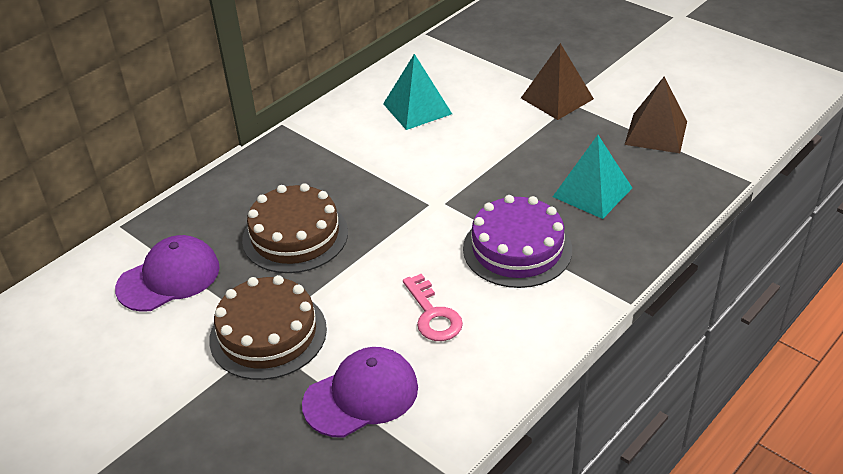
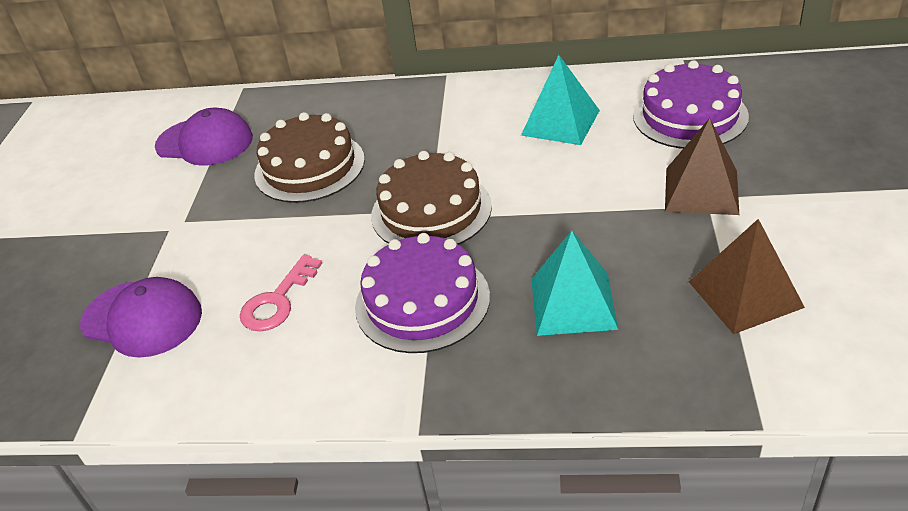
camera: 55 degrees right, 0 degrees up
brown cake [209,275,327,380] -> brown cake moved to [371,151,492,245]
none -> purple cake [633,60,749,149]

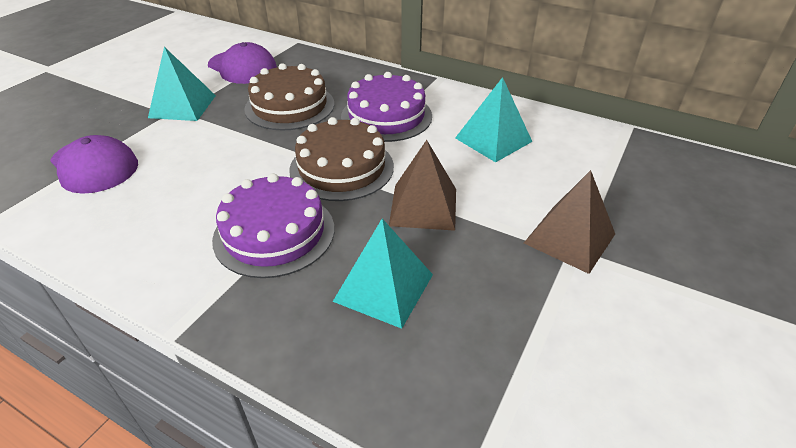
camera: 20 degrees right, 0 degrees up
pink key [240,255,322,331] -> none
purple cake [633,60,749,149] -> purple cake moved to [341,72,432,142]
brown pyramid [689,219,805,334] -> brown pyramid moved to [389,140,456,231]
none -> turquoise pyramid [148,47,216,121]

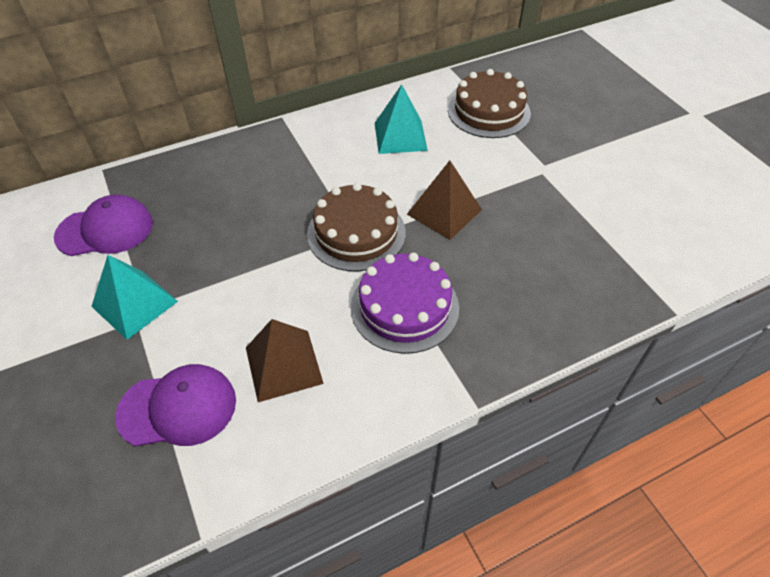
camera: 55 degrees left, 10 degrees up
brown cake [244,63,334,131] -> brown cake moved to [448,69,531,138]
turquoise pyramid [333,219,433,329] -> none
purple cake [341,72,432,142] -> none
brown pyramid [524,170,615,274] -> brown pyramid moved to [246,319,324,402]

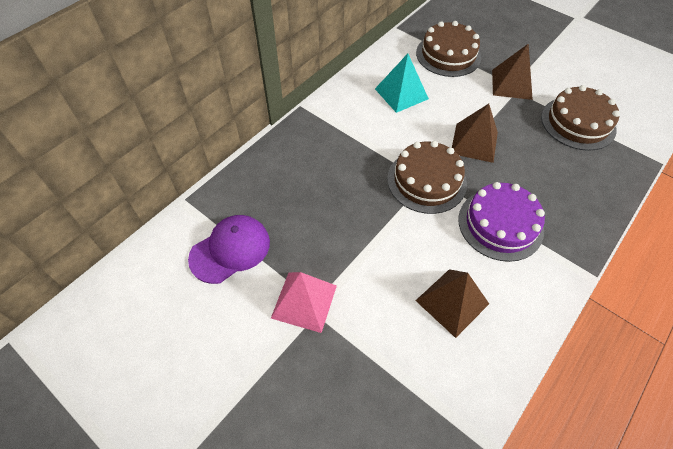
camera: 25 degrees left, 5 degrees up
turquoise pyramid [91,255,178,340] -> pink pyramid [271,272,337,333]
purple cap [115,364,236,447] -> none
none -> brown pyramid [492,43,533,100]
none -> brown cake [541,85,620,151]

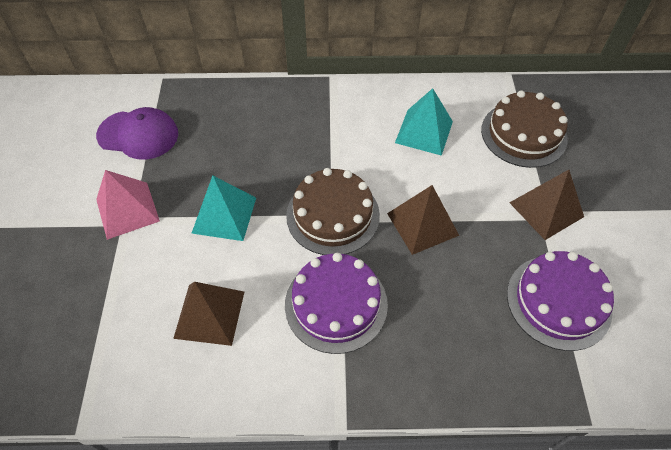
camera: 50 degrees right, 0 degrees up
brown cake [541,85,620,151] -> purple cake [507,251,614,351]
none -> turquoise pyramid [191,175,256,241]

